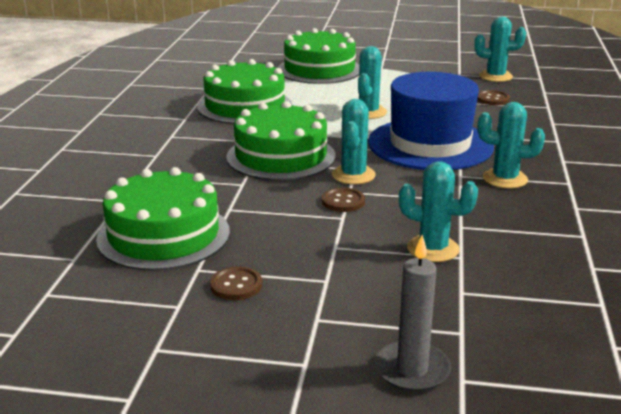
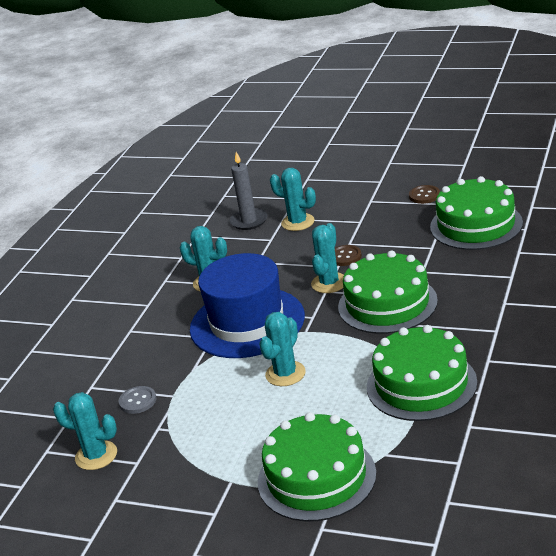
camera: 165 degrees left, 5 degrees up
grey candle [375,235,451,392] -> grey candle moved to [230,152,267,230]
brown button [477,90,510,105] -> grey button [119,386,157,414]

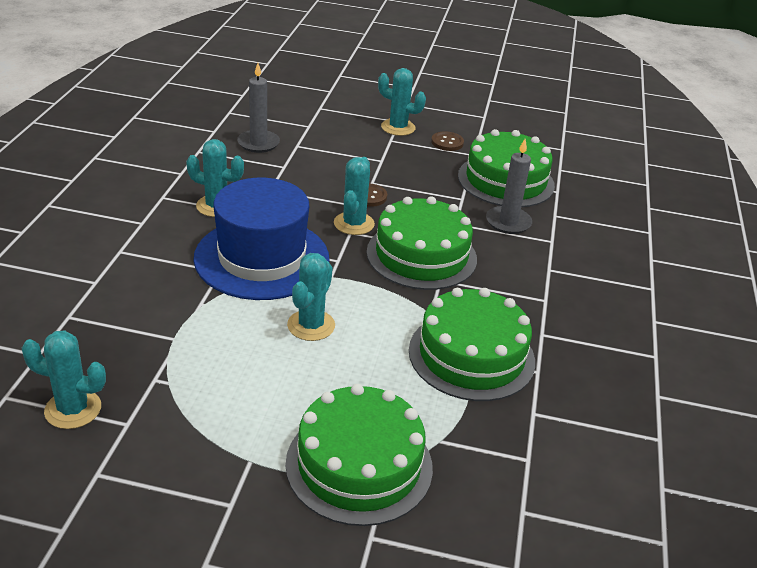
camera: 15 degrees left, 5 degrees up
grey button [119,386,157,414] -> none
turquoise cactus [270,168,316,231] -> turquoise cactus moved to [378,68,426,136]
none -> grey candle [486,139,532,234]

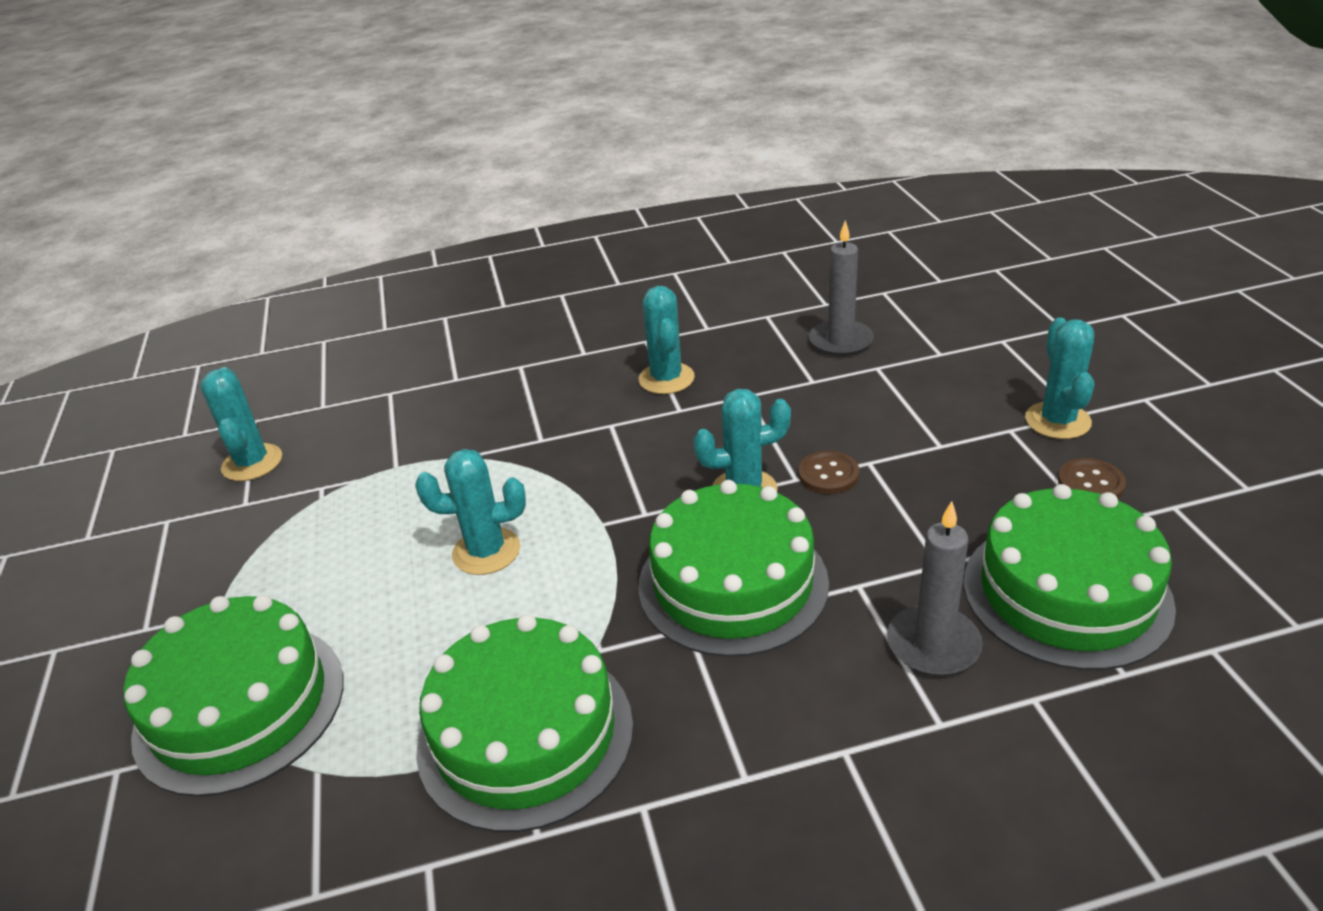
camera: 70 degrees right, 0 degrees up
blue hat [193,178,330,300] -> none

